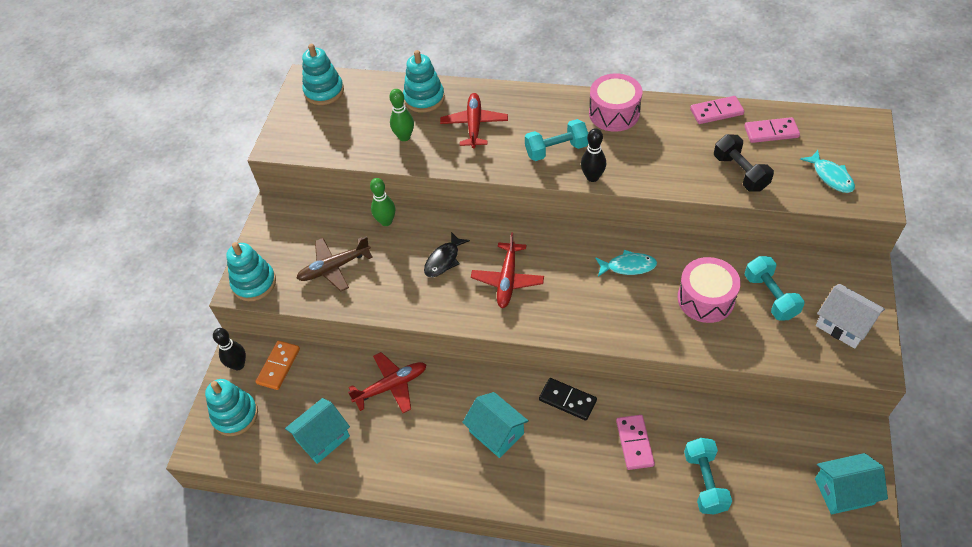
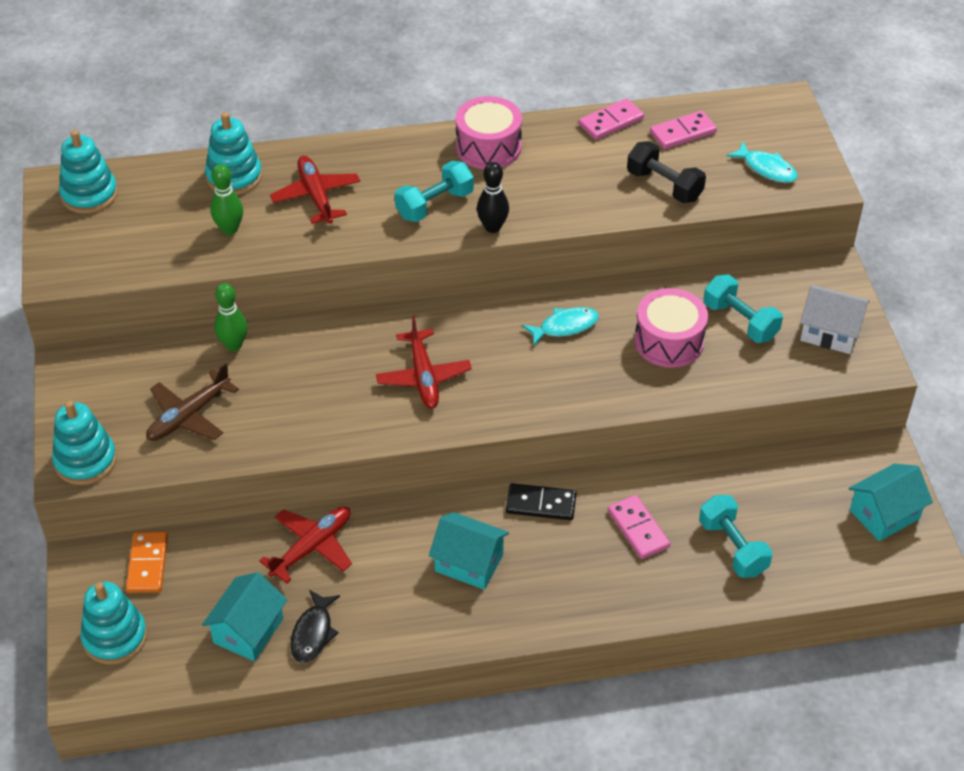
camera: 25 degrees left, 5 degrees down
black bowling pin [213,328,246,370] -> none
black fish [424,232,470,278] -> black fish moved to [291,590,340,663]

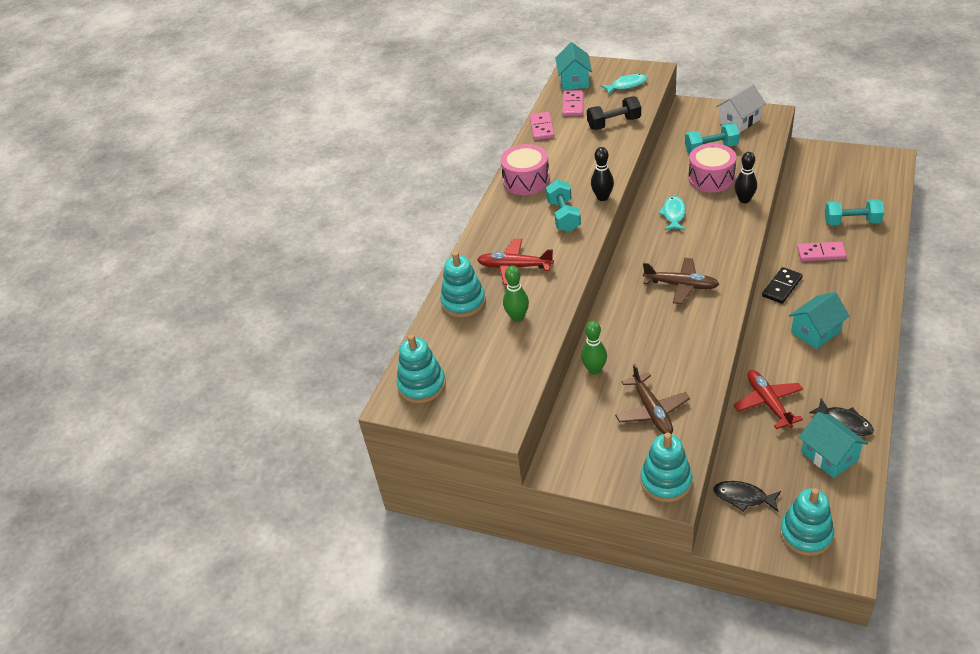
camera: 55 degrees left, 5 degrees down
orange domino [126,531,168,593] -> black fish [713,481,781,512]
red plane [376,316,472,409] -> brown plane [643,258,719,304]
turquoise house [849,463,933,541] -> turquoise house moved to [555,42,592,90]
none -> black bowling pin [735,152,757,203]

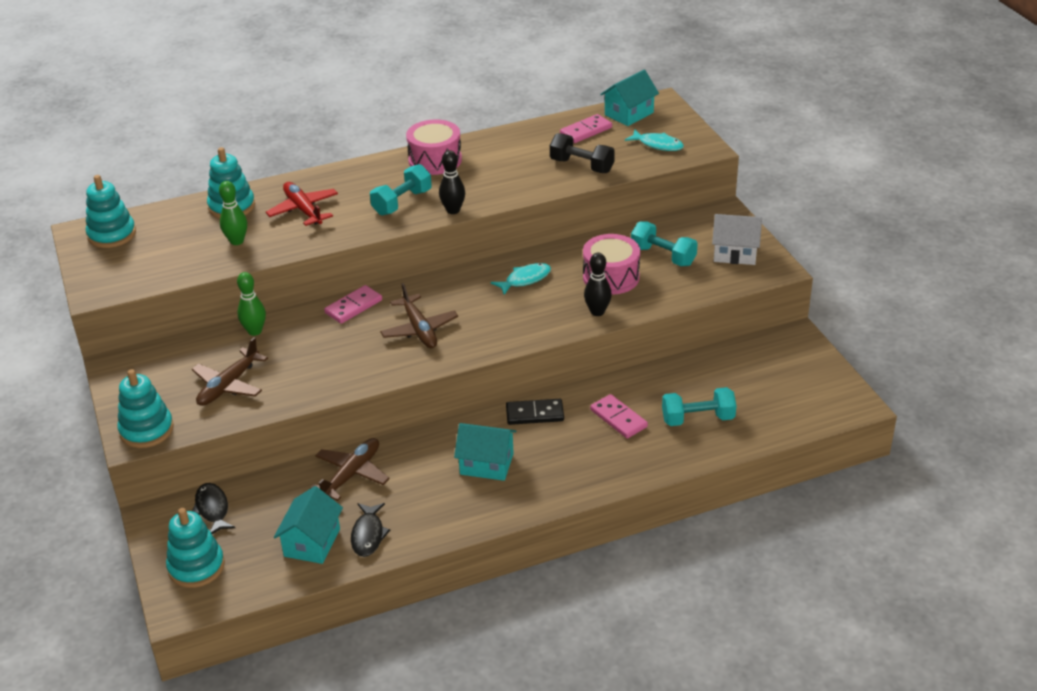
camera: 45 degrees right, 5 degrees down
pink domino [530,112,554,140] -> pink domino moved to [324,285,382,324]
red plane [733,370,803,429] -> brown plane [310,438,390,501]
turquoise dumbbell [825,199,884,225] -> turquoise dumbbell turned 60 degrees counterclockwise [662,387,736,426]

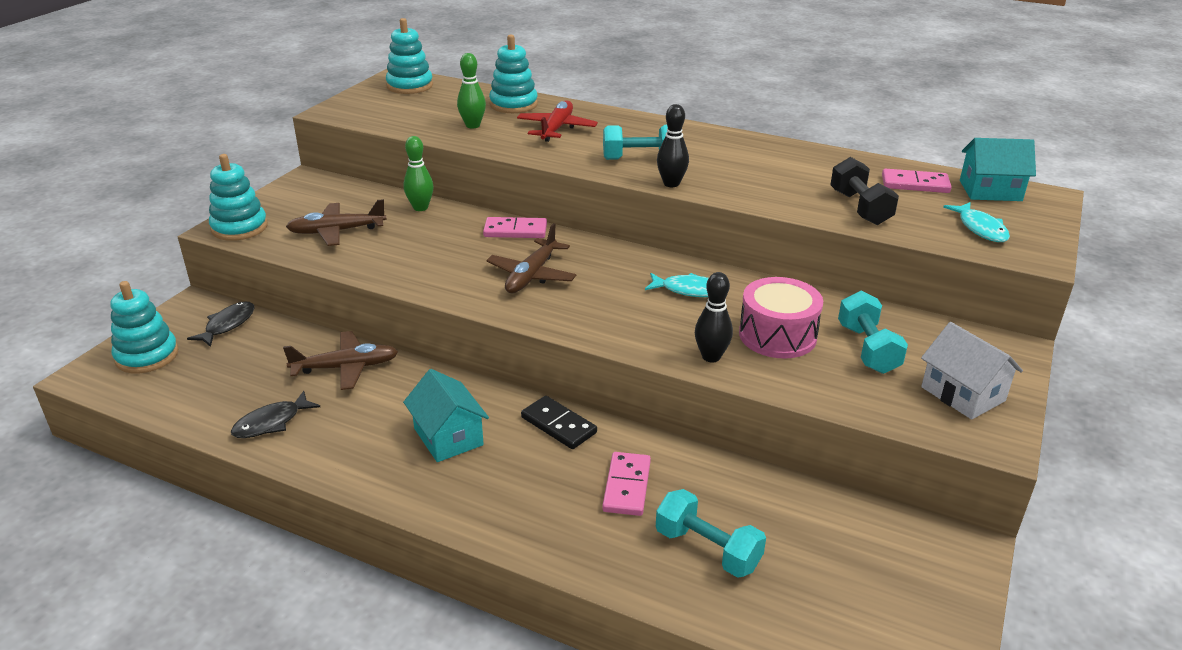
camera: 45 degrees right, 5 degrees down
turquoise house [274,486,343,564] -> none
pink drum [406,119,462,175] -> none

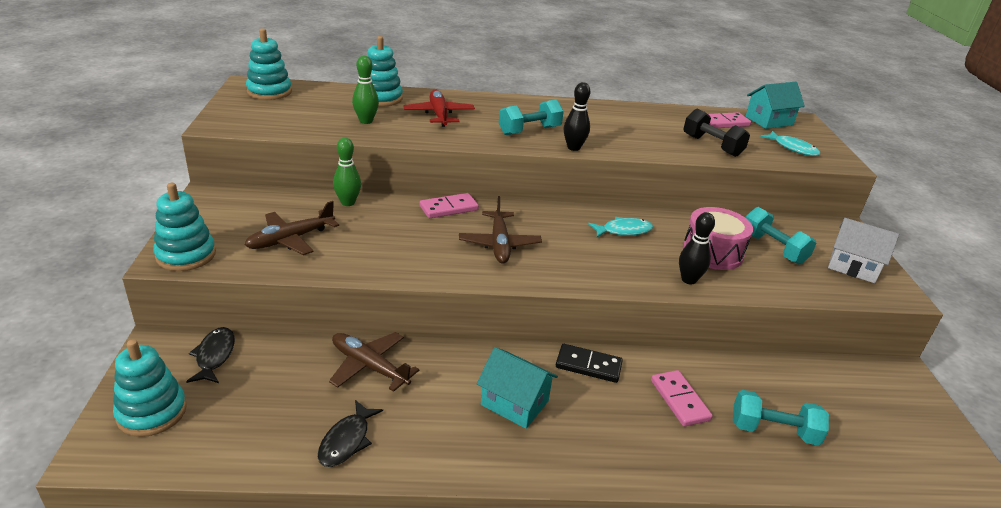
camera: 30 degrees left, 0 degrees up
brown plane [283,331,398,390] -> brown plane turned 105 degrees counterclockwise [329,332,420,392]

